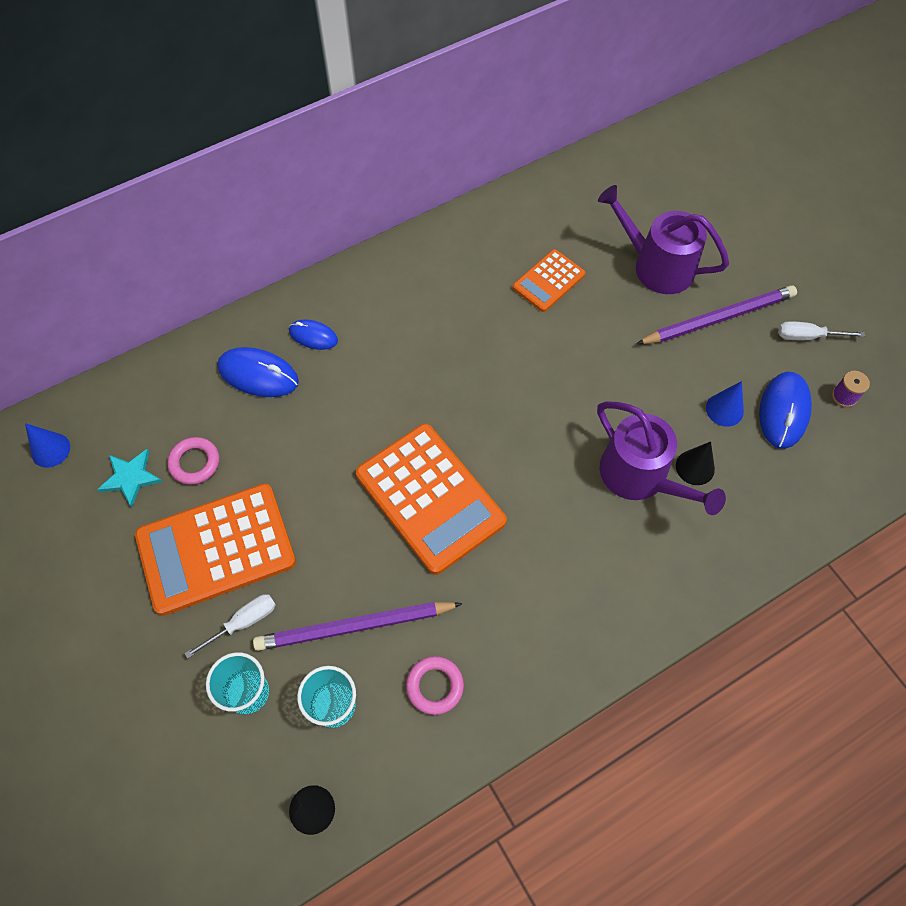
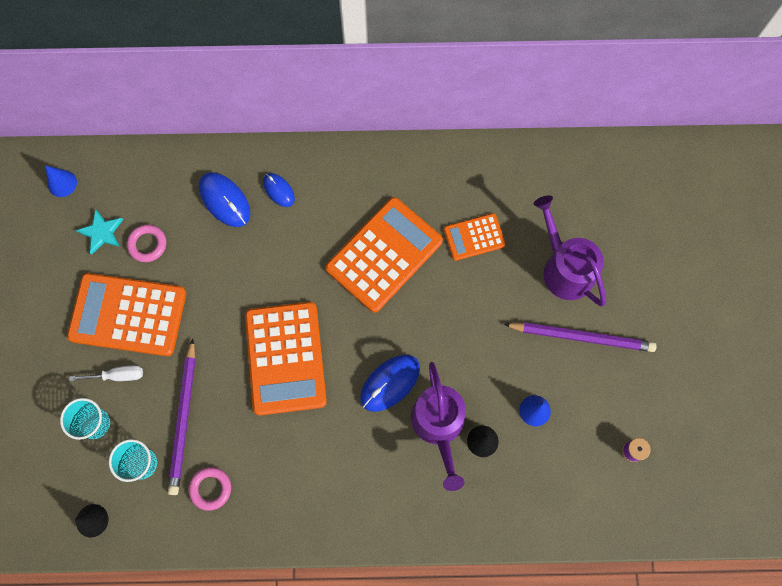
camera: 30 degrees right, 10 degrees up
purple pencil [253,602,463,651] -> purple pencil turned 105 degrees counterclockwise [168,339,196,495]
blue mouse [759,372,812,449] -> blue mouse moved to [360,355,420,412]
white screwdriver [778,321,865,340] -> none
none -> orange calculator [325,197,443,313]

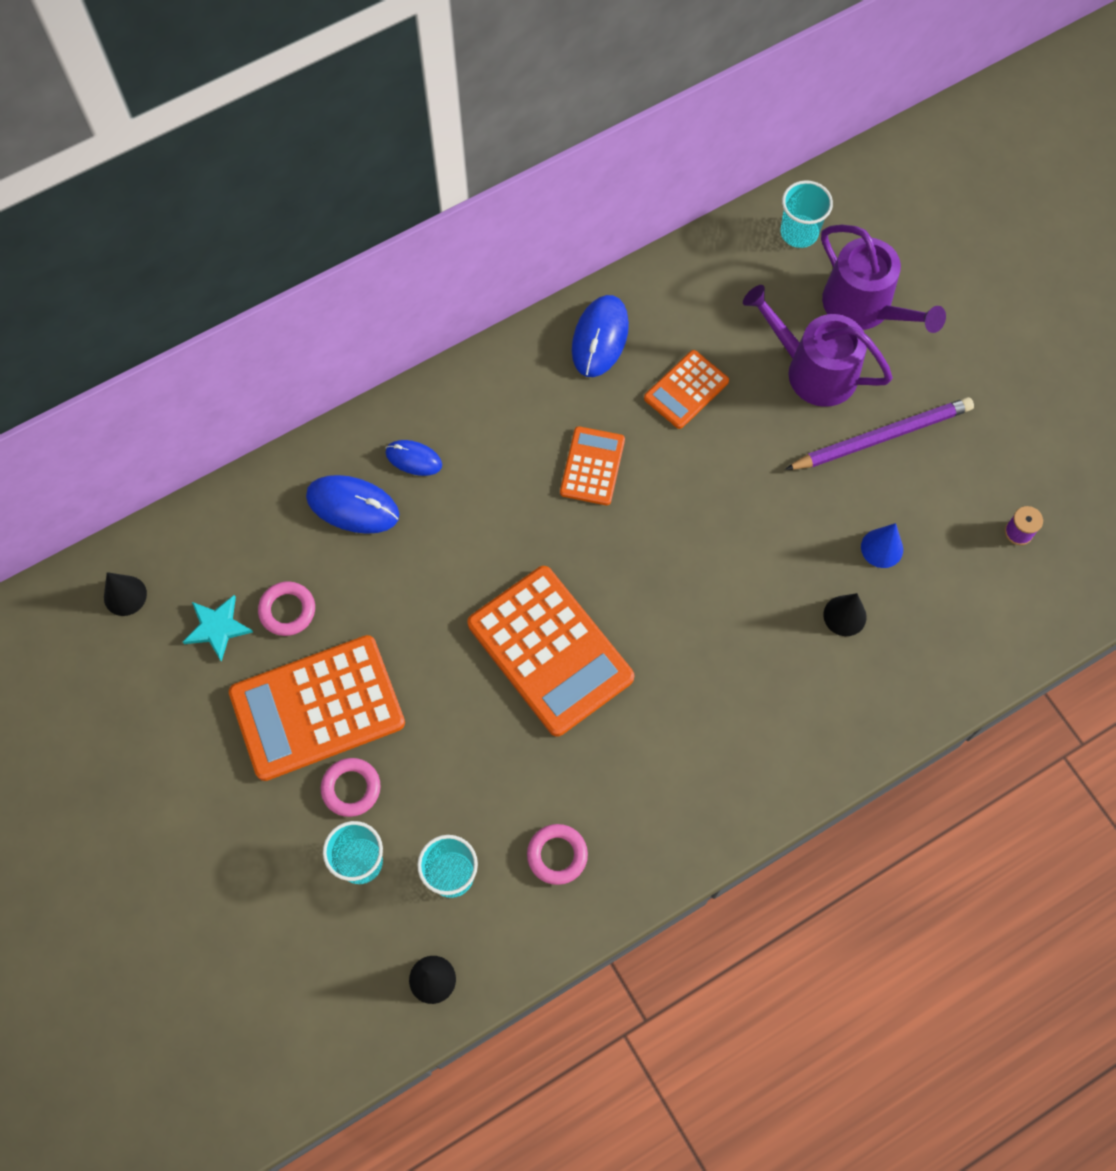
camera: 30 degrees left, 5 degrees down
blue cone [45,165,77,197] -> black cone [104,572,147,616]
white screwdriver [69,365,143,381] -> pink ring [321,758,381,817]
purple pencil [168,339,196,495] -> none
orange calculator [325,197,443,313] -> orange calculator [560,426,625,505], size x0.53
blue mouse [360,355,420,412] -> blue mouse moved to [572,295,629,377]
purple watering can [411,362,466,491] -> purple watering can moved to [821,225,946,333]
none -> turquoise cup [781,180,833,248]

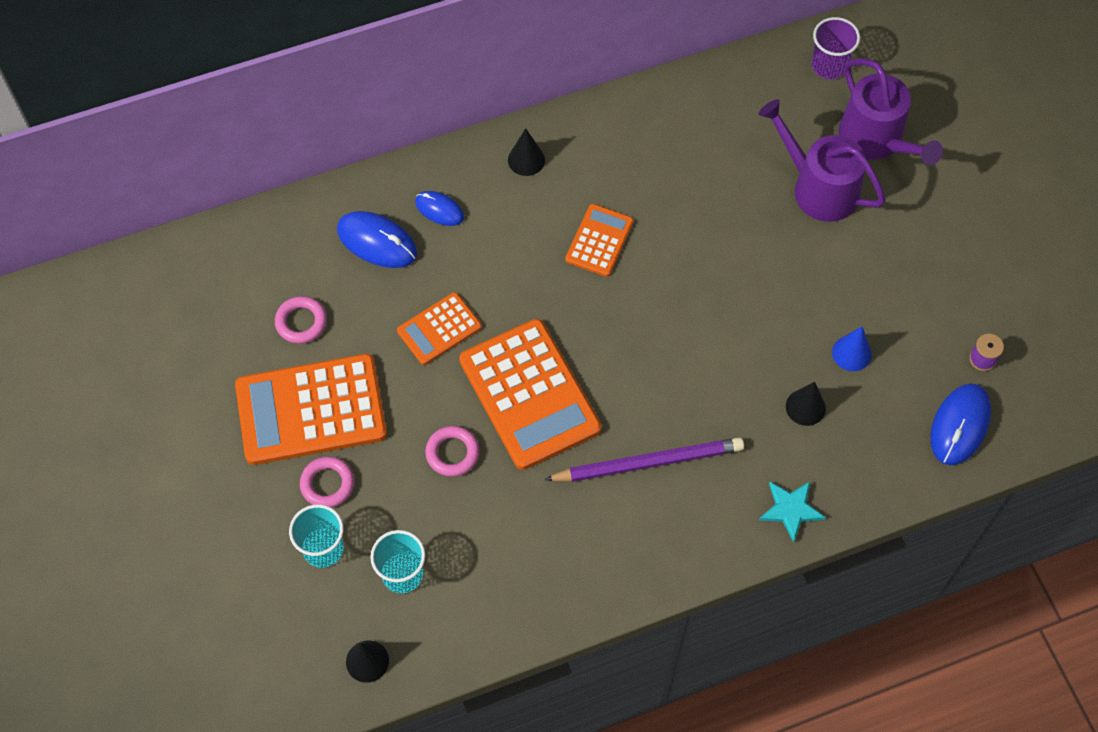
camera: 10 degrees right, 5 degrees down
black cone [104,572,147,616] -> black cone moved to [508,128,545,176]
turquoise star [183,595,253,662] -> turquoise star moved to [759,482,826,543]
pink ring [527,824,588,885] -> pink ring moved to [425,426,480,477]
blue mouse [572,295,629,377] -> blue mouse moved to [931,383,991,465]
orange calculator [644,350,729,429] -> orange calculator moved to [397,292,482,365]
turquoise cup [781,180,833,248] -> purple cup [812,17,860,79]
purple pencil [785,397,974,470] -> purple pencil moved to [544,437,744,482]

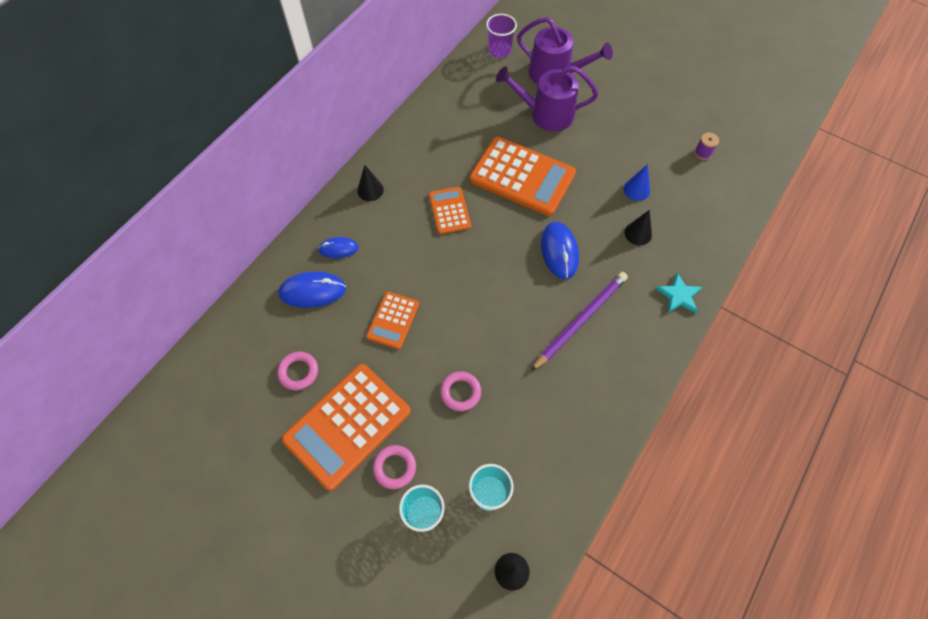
camera: 35 degrees left, 0 degrees up
orange calculator [459,319,601,470] -> orange calculator moved to [470,137,576,216]
blue mouse [931,383,991,465] -> blue mouse moved to [541,222,579,279]

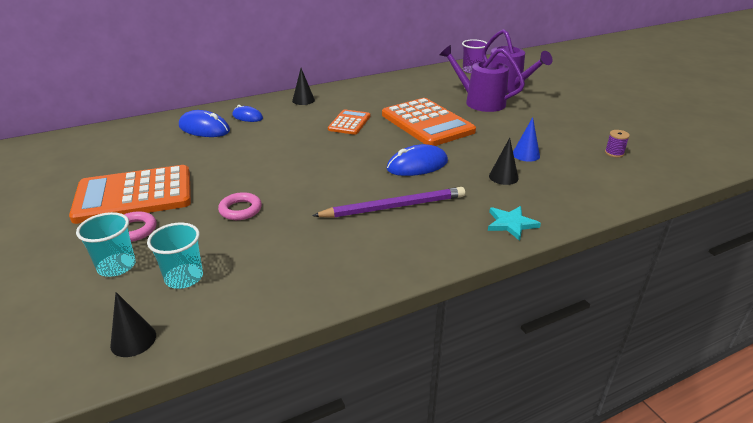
camera: 30 degrees right, 30 degrees down
pink ring [277,352,318,390] -> none
orange calculator [366,292,419,349] -> none
blue mouse [541,222,579,279] -> blue mouse turned 45 degrees clockwise [387,144,448,176]

